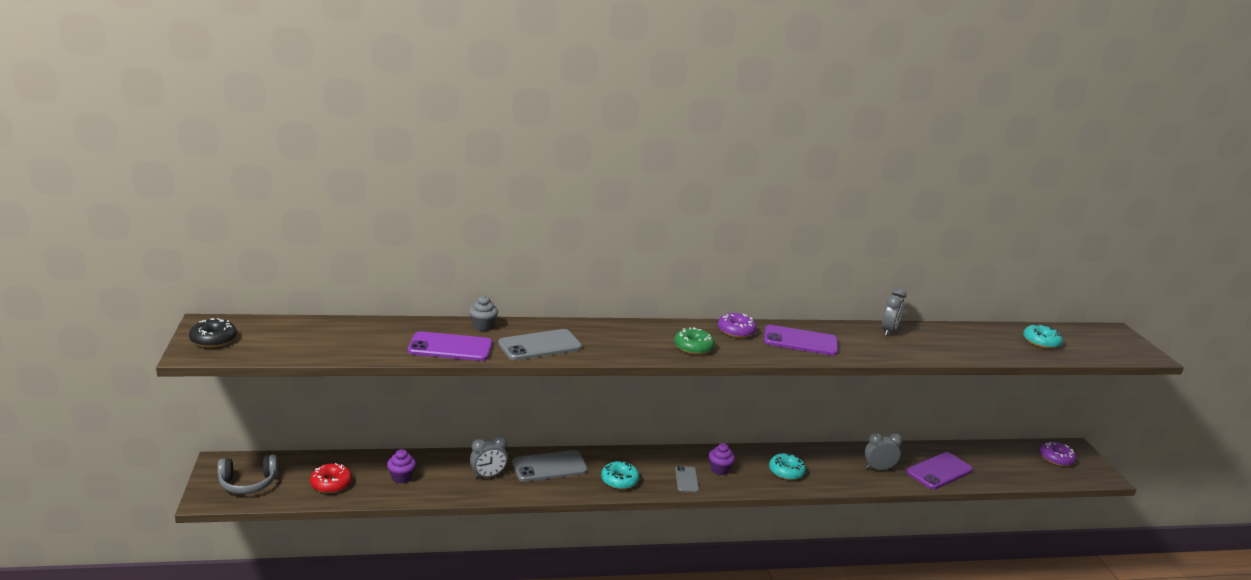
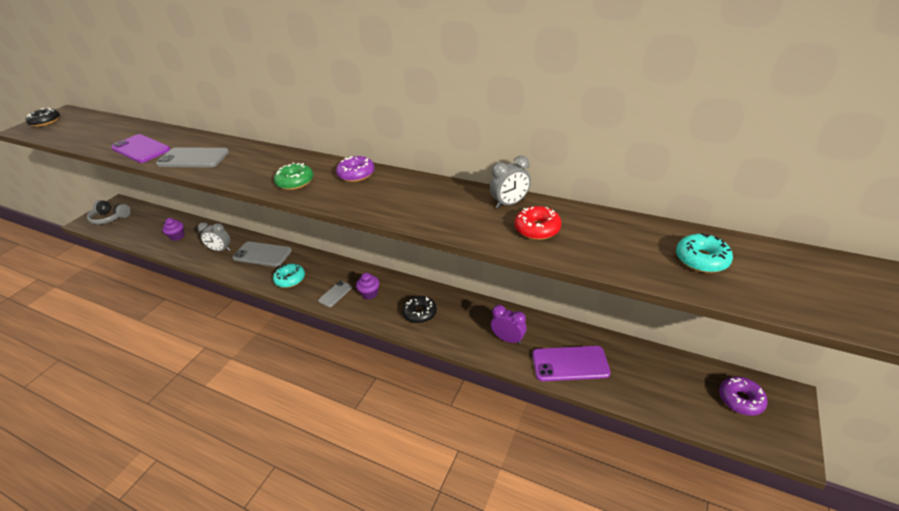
camera: 40 degrees right, 15 degrees up
red donut [310,463,352,493] -> red donut moved to [515,206,562,240]
grey cupcake [469,295,498,331] -> none
purple phone [764,325,838,356] -> none
turquoise donut [769,453,806,480] -> black donut [402,296,437,324]
grey clock [864,433,902,470] -> purple clock [491,305,527,344]

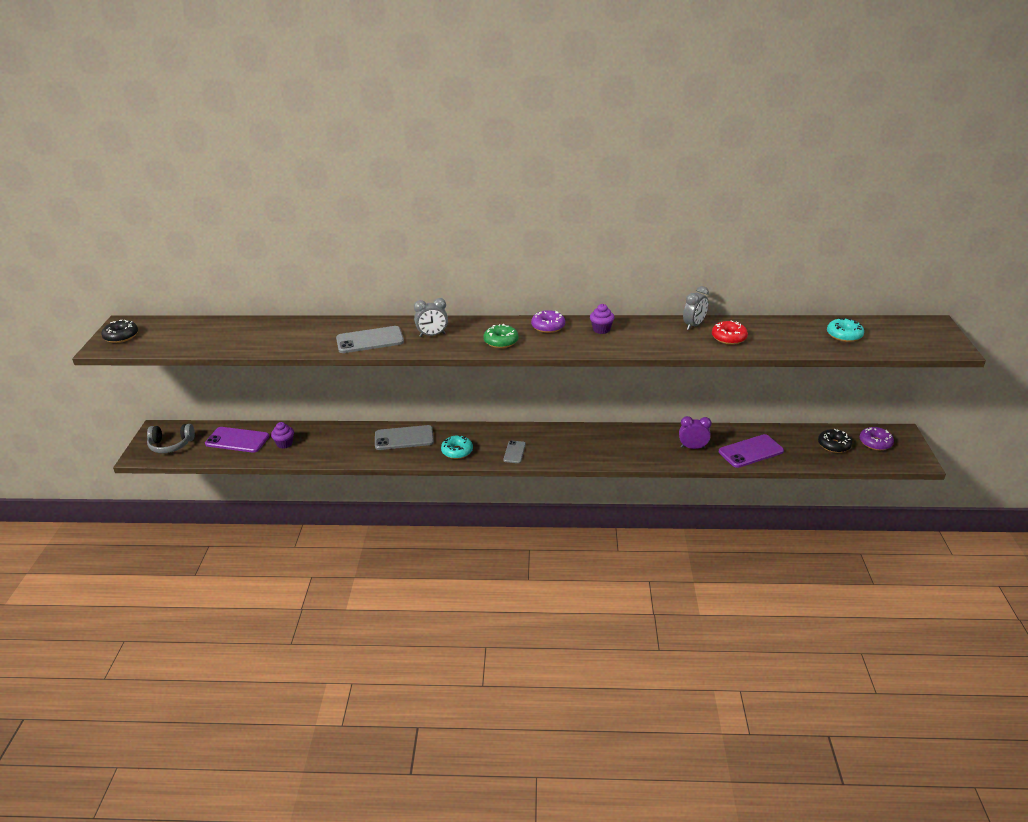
camera: 25 degrees left, 5 degrees down
purple phone [111,134,170,163] -> purple phone moved to [205,427,269,453]
grey clock [198,222,231,251] -> grey clock moved to [414,298,448,337]
purple cupcake [356,273,379,300] -> purple cupcake moved to [590,304,615,334]
black donut [402,296,437,324] -> black donut moved to [818,429,852,453]

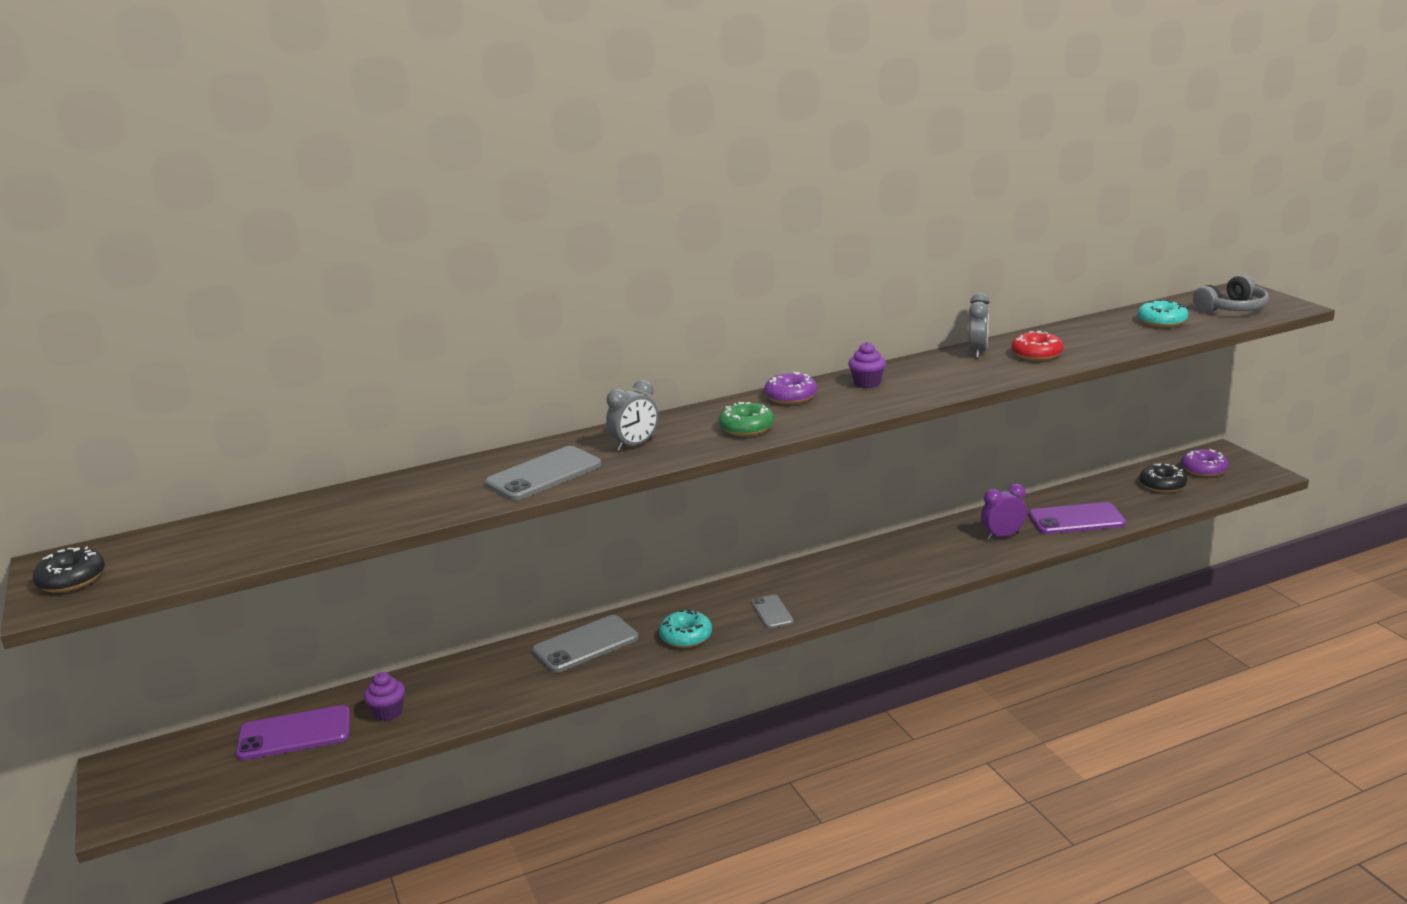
camera: 25 degrees left, 10 degrees down
grey headphones [147,424,195,453] -> grey headphones moved to [1193,275,1269,313]
purple phone [719,434,784,468] -> purple phone turned 45 degrees clockwise [1029,502,1126,534]

